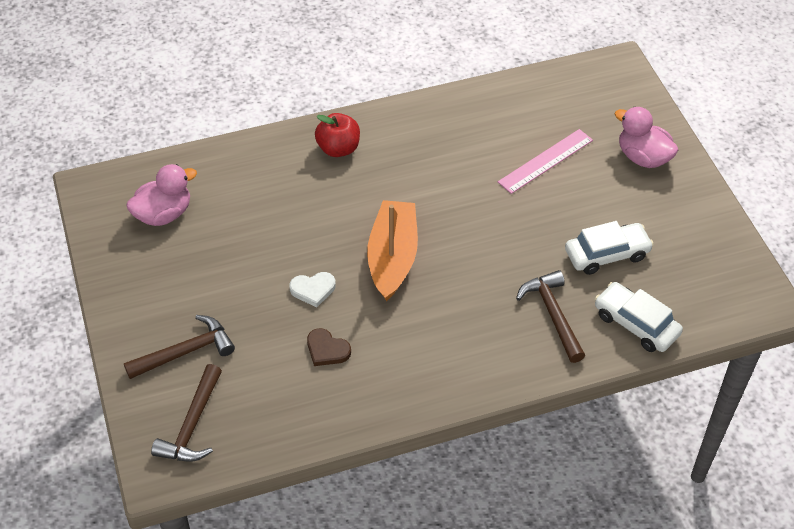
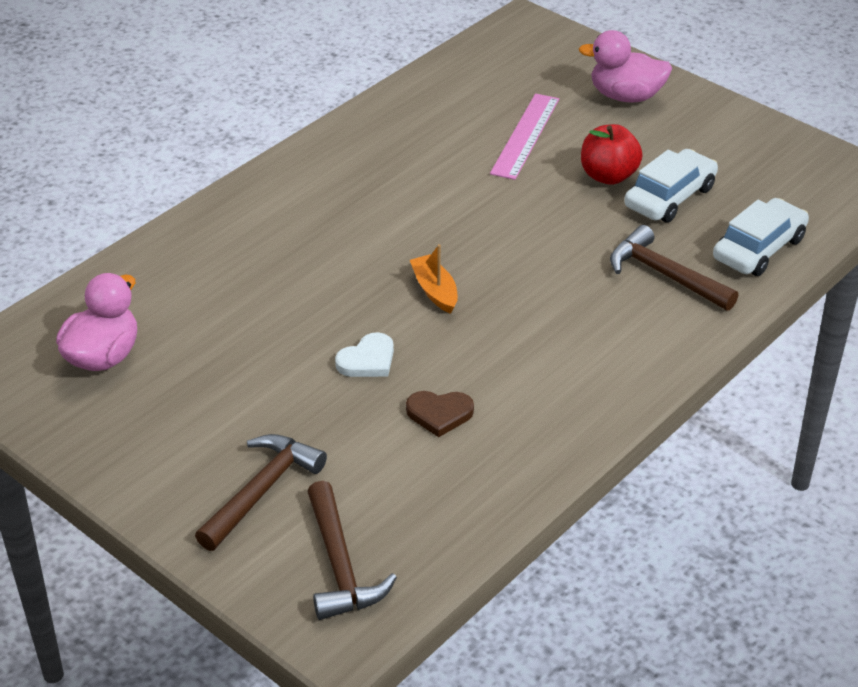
camera: 30 degrees left, 10 degrees down
red apple [315,113,360,157] -> red apple moved to [581,124,643,185]
orange boat [367,200,418,301] -> orange boat [410,244,458,314], size x0.50
white car [595,282,683,352] -> white car turned 120 degrees clockwise [713,198,809,276]

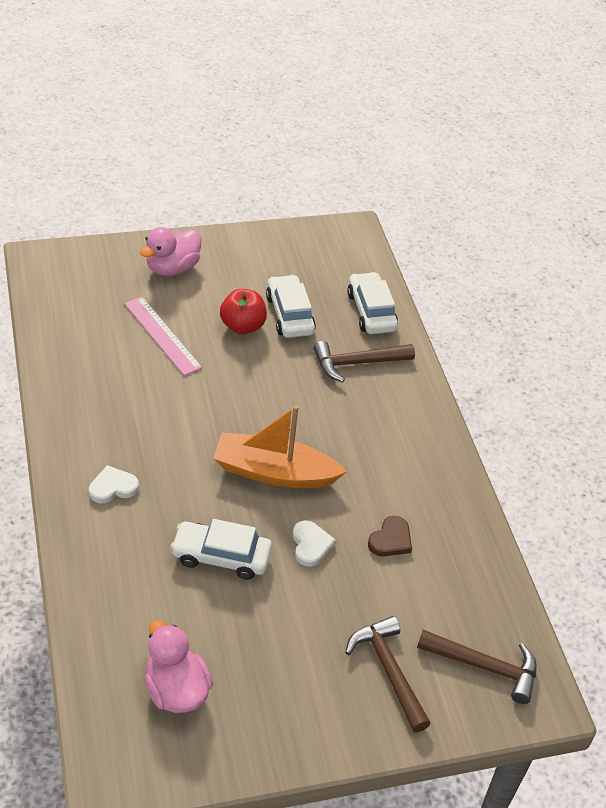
camera: 60 degrees left, 5 degrees up
orange boat [410,244,458,314] -> orange boat [213,405,347,488], size x1.99
none -> white heart [89,465,139,503]
none -> white car [170,519,272,580]

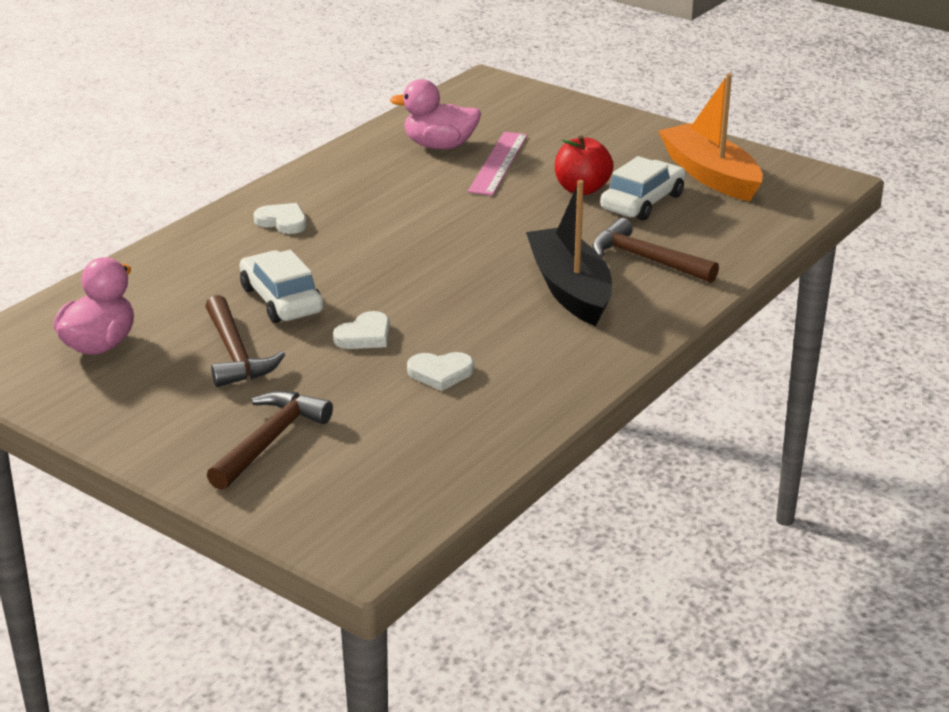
camera: 55 degrees right, 15 degrees down
pink duck [140,227,201,276] -> pink duck moved to [389,79,481,149]
orange boat [213,405,347,488] -> orange boat moved to [658,73,763,201]
white car [347,272,398,334] -> none
brown heart [368,516,412,556] -> white heart [407,352,474,391]
brown hammer [417,630,537,704] -> brown hammer moved to [205,295,285,387]
none -> black boat [526,180,612,326]

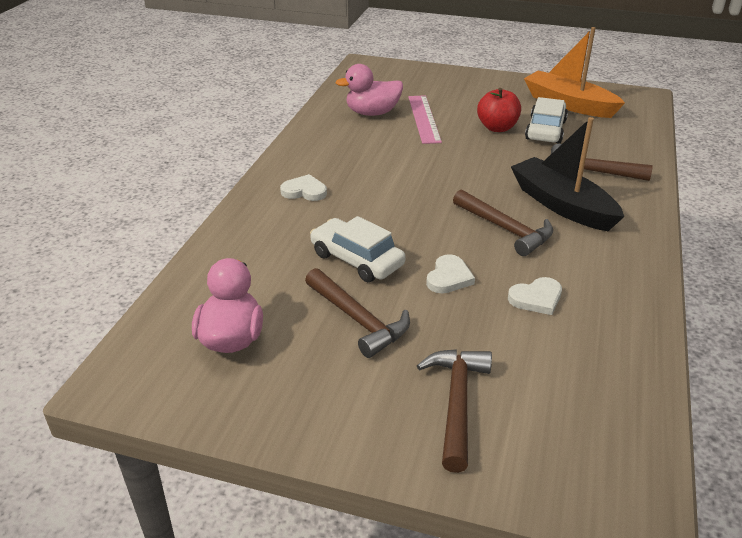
camera: 20 degrees left, 5 degrees up
none -> brown hammer [453,190,553,256]

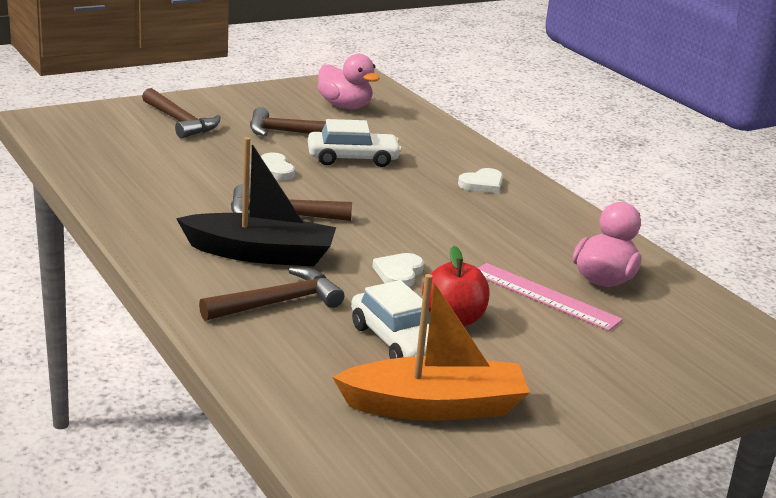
camera: 130 degrees right, 10 degrees down
white heart [508,277,562,315] -> white heart moved to [372,253,424,287]

